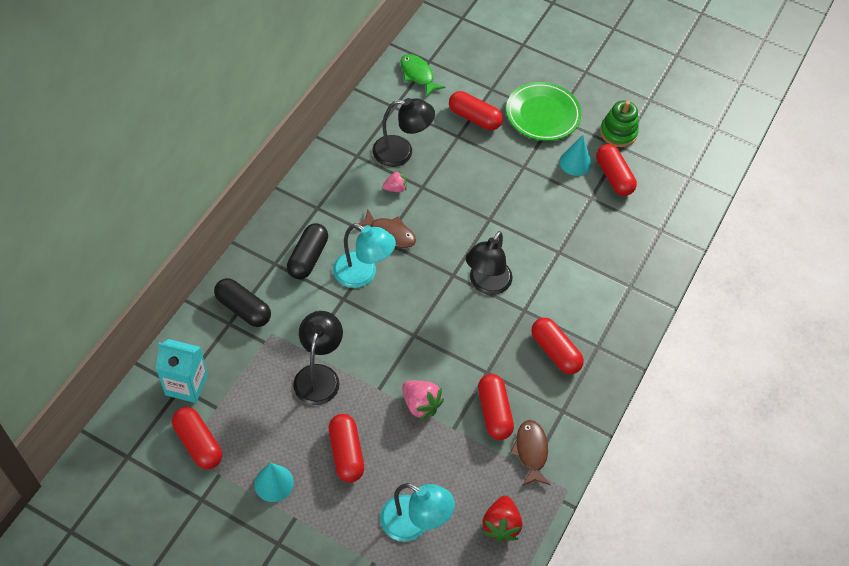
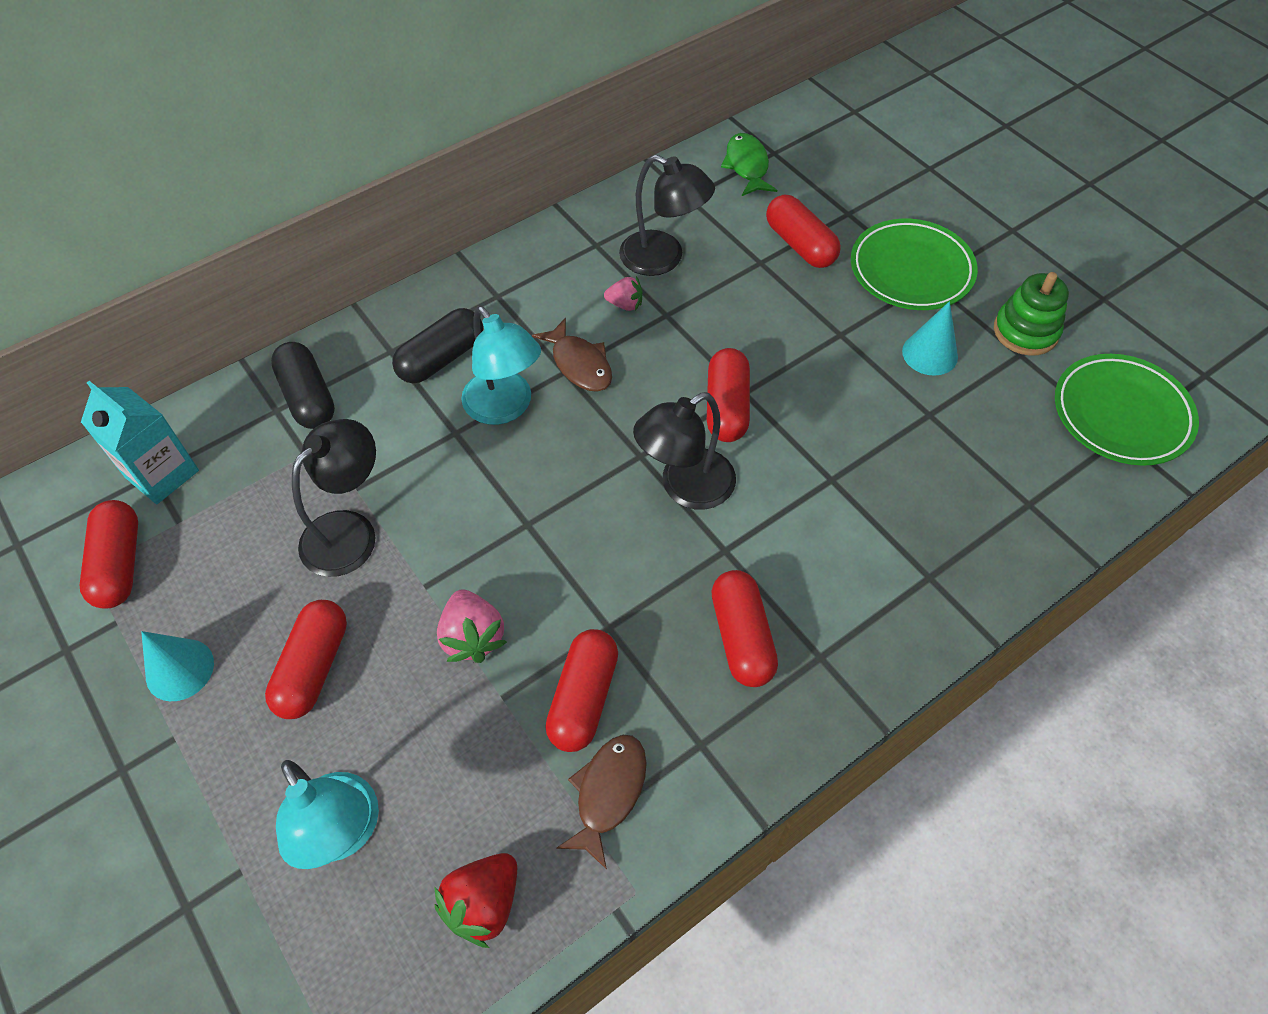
camera: 30 degrees right, 0 degrees up
red capsule [596,144,637,196] -> red capsule moved to [707,348,750,442]
none -> green plate [1055,354,1199,466]

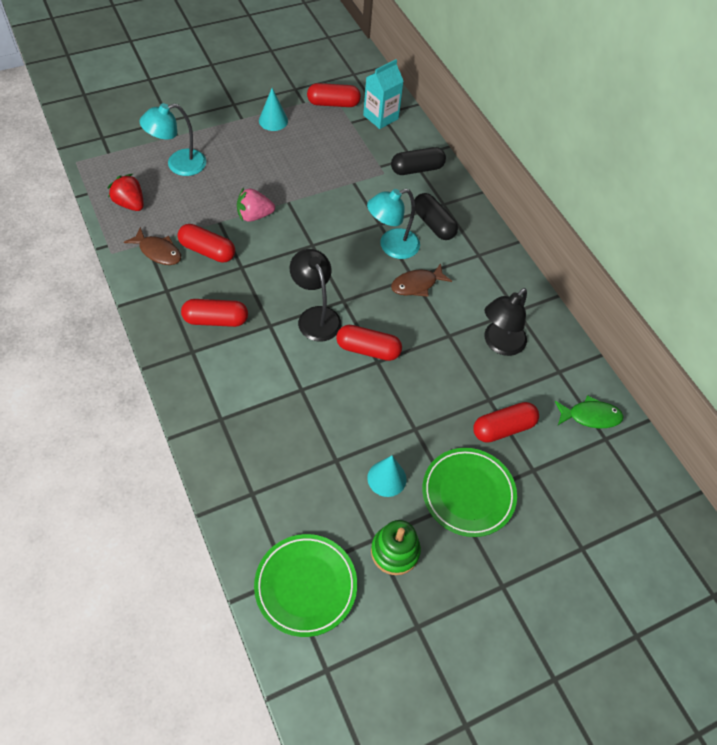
camera: 95 degrees right, 0 degrees up
red capsule [265,600,347,719] -> none
black lamp [292,419,376,577] -> none
pink strawberry [604,276,642,311] -> none

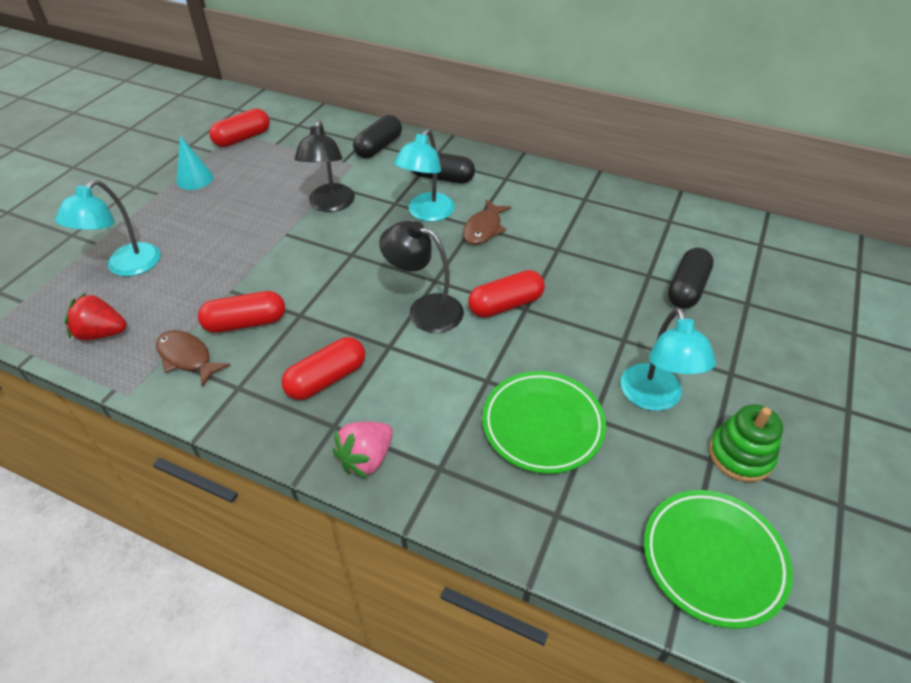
camera: 35 degrees left, 10 degrees down
brown fish [124,227,181,265] -> brown fish turned 135 degrees counterclockwise [156,330,230,387]
pink strawberry [237,187,275,222] -> pink strawberry moved to [333,422,393,479]
turquoise carton [363,59,403,129] -> none
turquoise cone [367,455,407,497] -> turquoise lamp [621,307,716,411]
green plate [422,448,517,537] -> green plate moved to [482,371,606,474]
red capsule [473,402,539,443] -> black capsule [668,247,714,309]
black lamp [485,288,527,356] -> black lamp moved to [295,120,355,212]
green fish [555,395,624,428] -> none

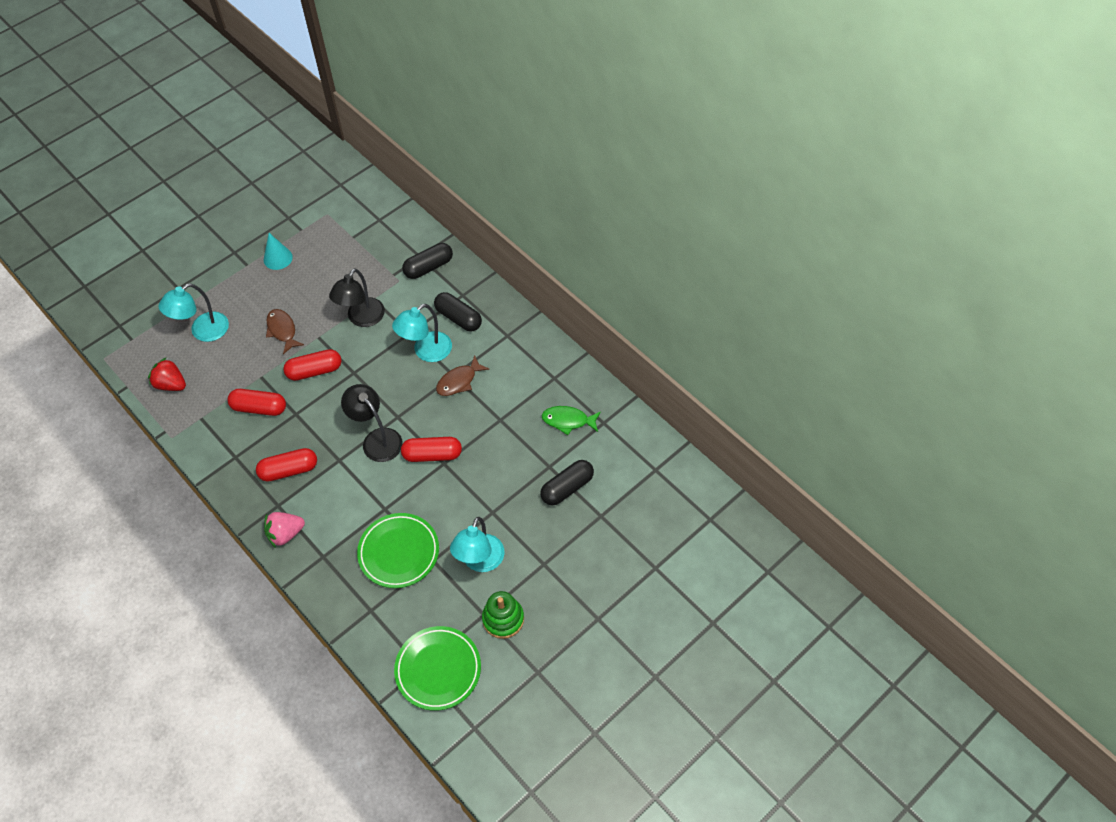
camera: 25 degrees right, 10 degrees up
brown fish [156,330,230,387] -> brown fish moved to [266,309,304,354]
red capsule [209,108,270,147] -> red capsule moved to [283,349,341,381]
none -> green fish [542,406,601,435]

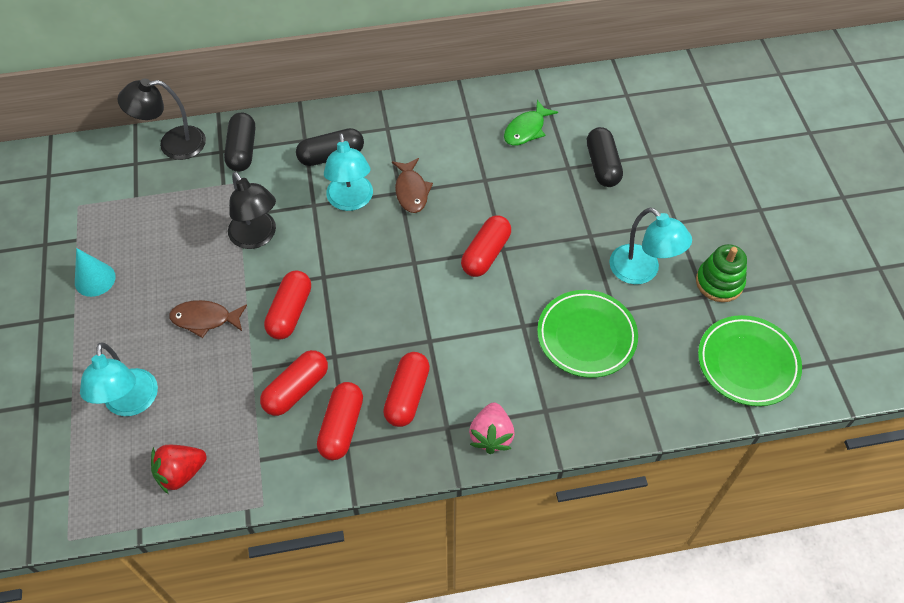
camera: 60 degrees left, 0 degrees up
black lamp [341,384,403,462] -> black lamp moved to [117,79,206,160]
none -> red capsule [317,382,363,460]

